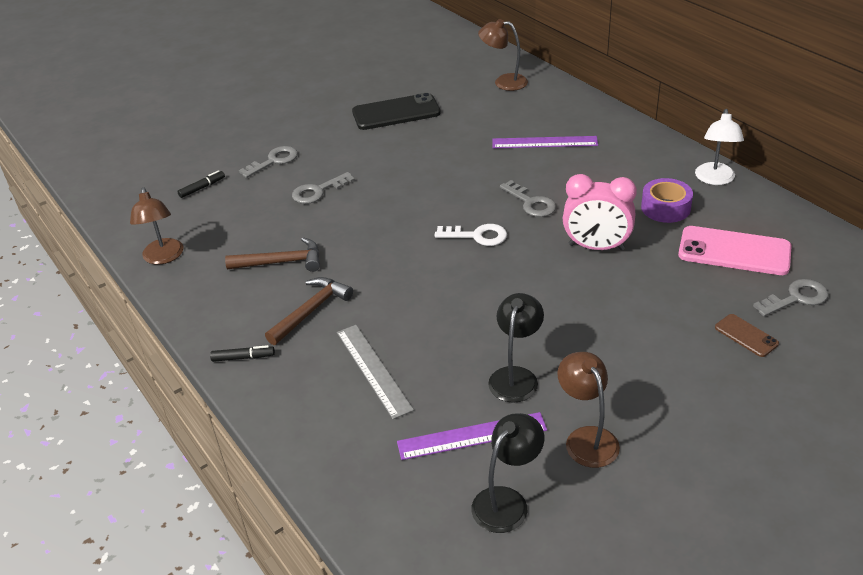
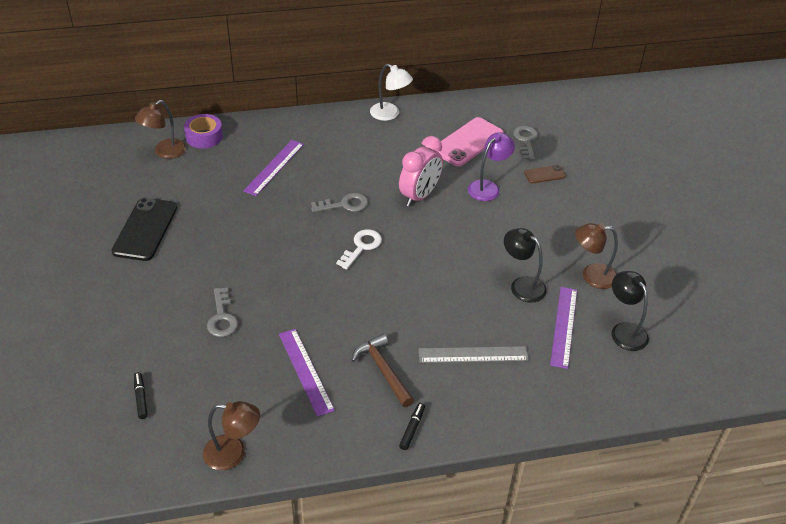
camera: 70 degrees left, 5 degrees up
brown hammer [225,237,320,272] -> purple ruler [279,329,335,417]
grey key [239,146,298,178] -> none
purple tape [641,178,693,223] -> purple tape moved to [184,114,223,149]
none -> purple lamp [468,132,515,201]

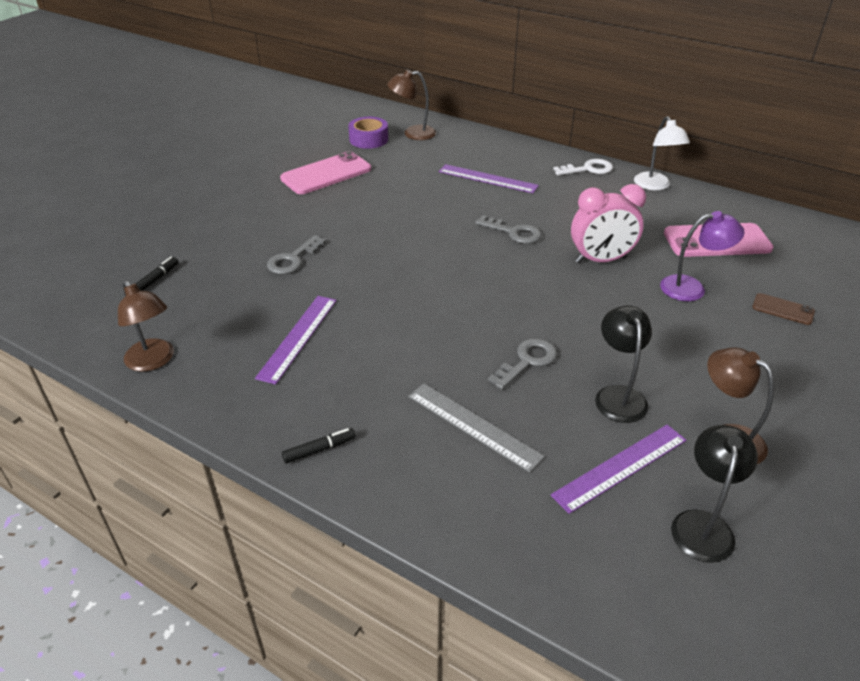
camera: 45 degrees right, 5 degrees down
black phone [112,198,177,261] -> pink phone [280,151,371,194]
purple tape [184,114,223,149] -> purple tape moved to [348,117,388,149]
purple ruler [243,140,304,196] -> purple ruler turned 45 degrees clockwise [439,164,539,193]
white key [336,229,382,270] -> white key moved to [553,159,613,175]
brown hammer [351,334,414,407] -> none
grey key [513,126,538,160] -> grey key moved to [488,338,557,390]

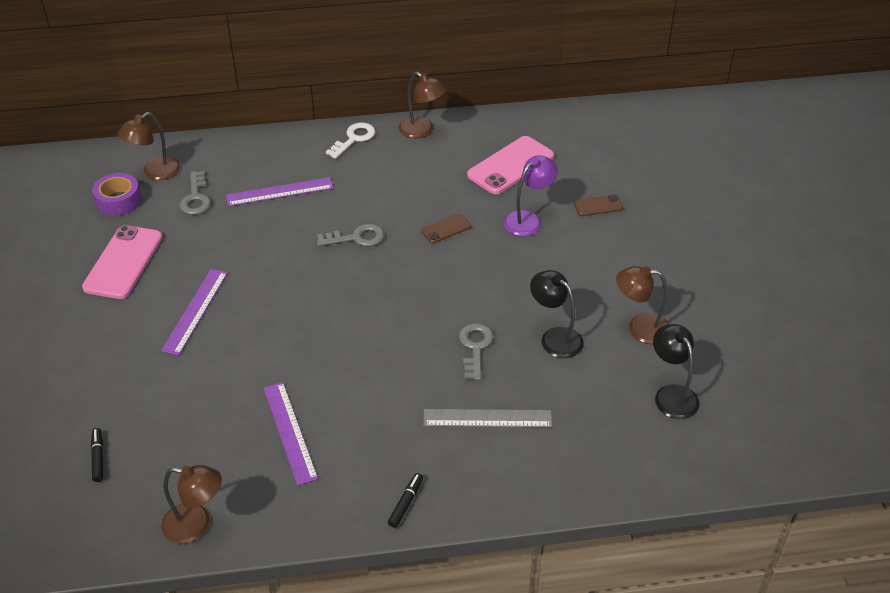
camera: 40 degrees left, 5 degrees up
grey key [267,235,326,274] -> grey key moved to [180,171,211,215]
purple ruler [551,425,686,514] -> purple ruler moved to [161,269,228,355]
pink clock [571,184,646,263] -> brown phone [421,214,471,243]
white lamp [634,116,690,190] -> brown lamp [399,72,446,138]

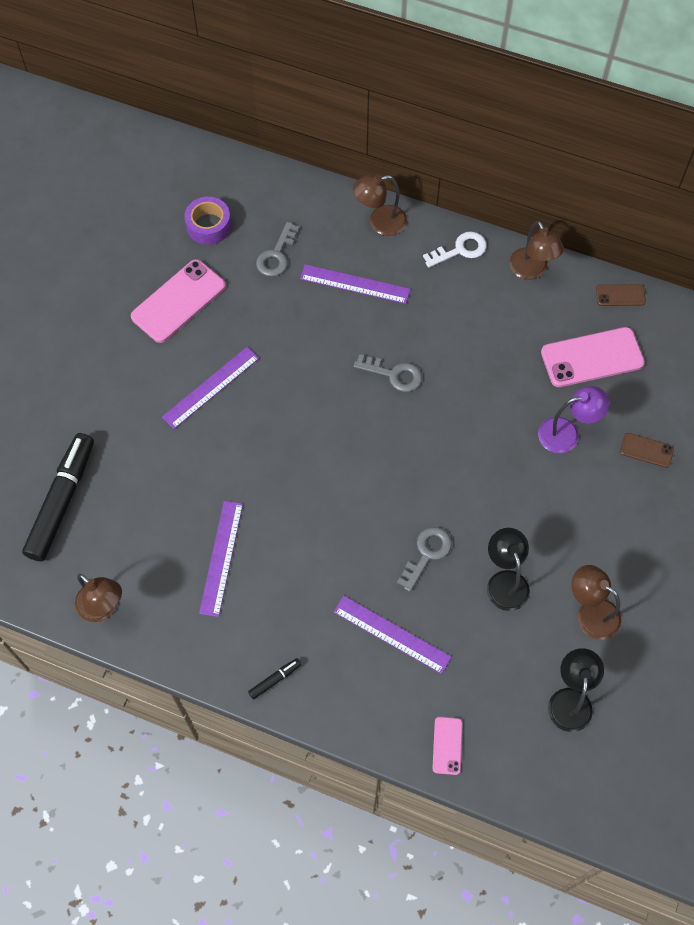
camera: 30 degrees right, 20 degrees up
black marker [91,428,103,482] -> black marker [22,433,94,561], size x2.43
brown lamp [118,112,180,180] -> brown lamp moved to [353,175,407,236]
brown phone [421,214,471,243] -> brown phone moved to [596,284,646,306]
grey ruler [423,409,552,427] -> purple ruler [334,596,451,674]
none -> pink phone [432,717,463,775]

